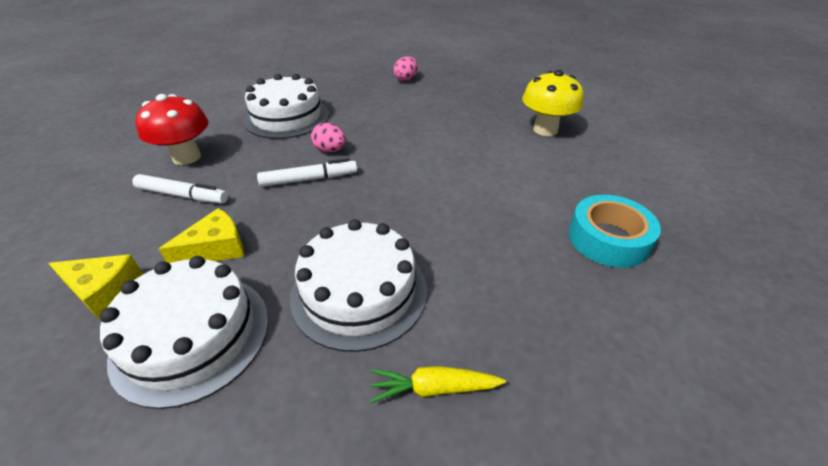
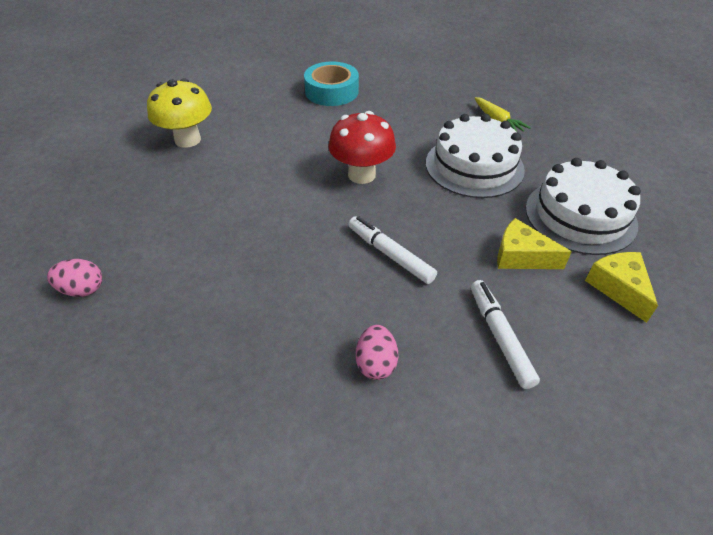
camera: 120 degrees left, 5 degrees up
red mushroom [135,94,208,165] -> red mushroom moved to [328,111,396,184]
white cake [244,74,329,139] -> none
pink egg [311,123,346,152] -> pink egg moved to [356,325,398,380]

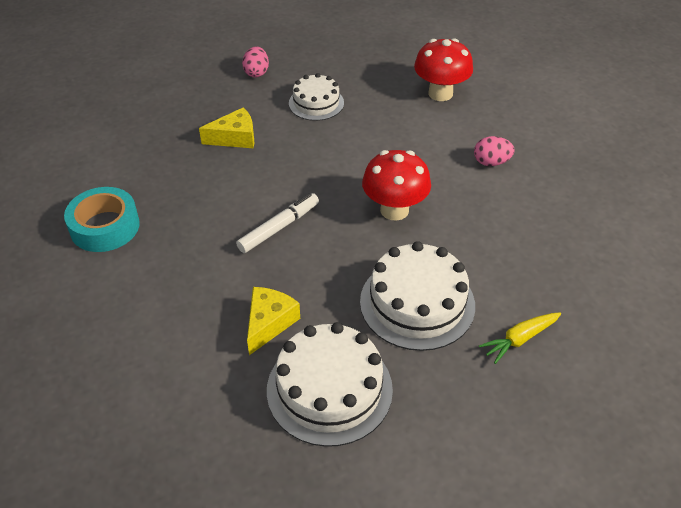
camera: 90 degrees right, 0 degrees up
yellow mushroom [147,79,212,148] -> red mushroom [414,38,473,101]
turquoise tape [304,61,359,106] -> turquoise tape moved to [64,187,140,252]
pink egg [356,325,398,380] -> pink egg moved to [474,136,514,166]
white marker [471,280,540,389] -> none
yellow cheese [585,252,658,323] -> yellow cheese moved to [199,108,254,148]
none -> white cake [289,73,344,121]

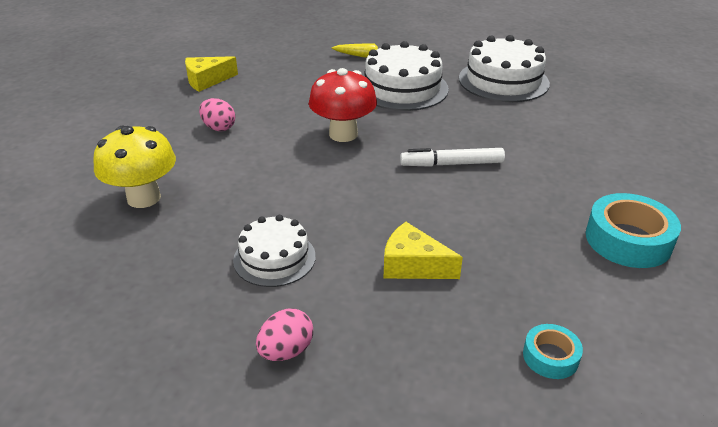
camera: 140 degrees left, 10 degrees down
yellow cheese [247,287,300,355] -> yellow cheese moved to [185,56,238,92]
red mushroom [414,38,473,101] -> yellow mushroom [93,125,176,208]
none -> turquoise tape [523,324,583,379]

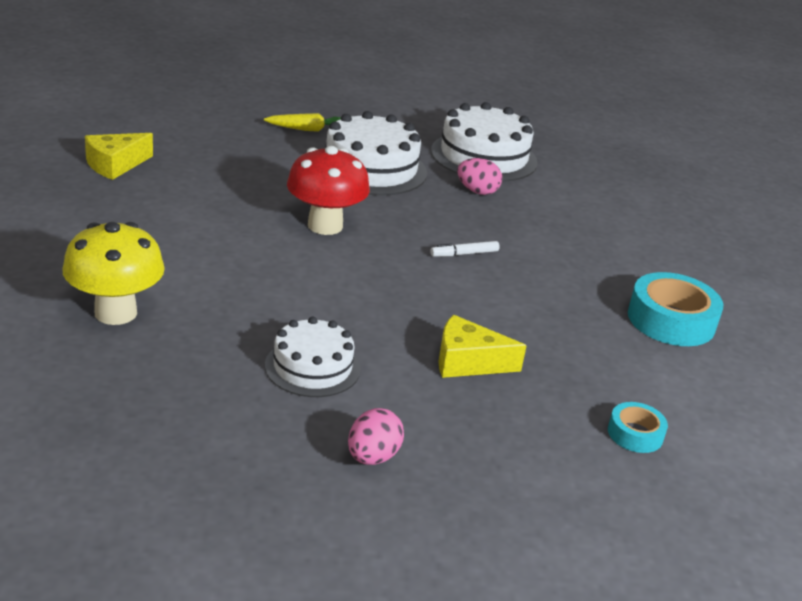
camera: 20 degrees left, 5 degrees down
pink egg [199,98,235,131] -> pink egg moved to [457,158,502,195]
white marker [400,148,505,167] -> white marker [430,241,500,257], size x0.60

